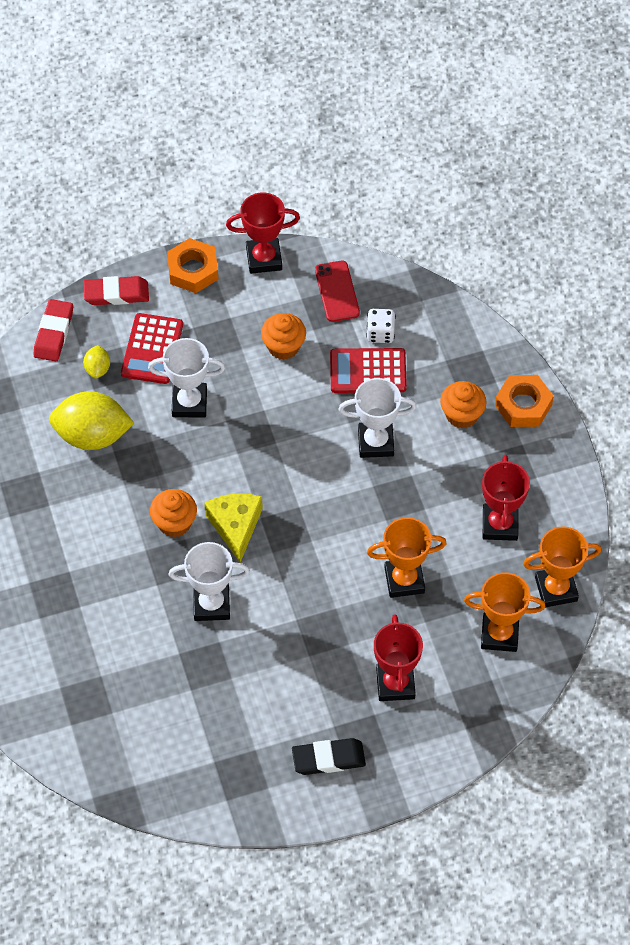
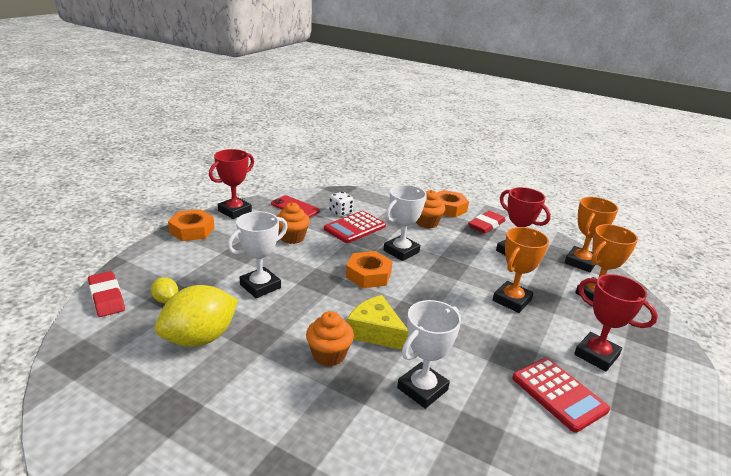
camera: 45 degrees left, 30 degrees down
red eraser [83,276,149,305] -> red eraser moved to [468,211,505,233]
red calculator [121,313,183,384] -> red calculator moved to [512,358,610,433]
black eraser [292,738,366,775] -> none
none -> orange nut [346,251,393,288]

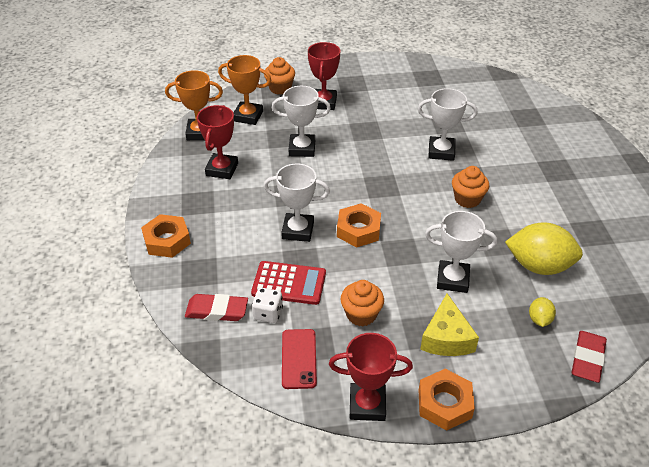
camera: 125 degrees left, 15 degrees up
yellow cheese [347,295,408,350] -> yellow cheese moved to [420,294,479,356]
orange cupcake [416,190,445,228] -> orange cupcake moved to [264,57,295,95]
red eraser [468,211,505,233] -> red eraser moved to [185,294,248,321]
orange trophy [493,227,549,313] -> white trophy [272,86,331,157]
red calculator [512,358,610,433] -> none

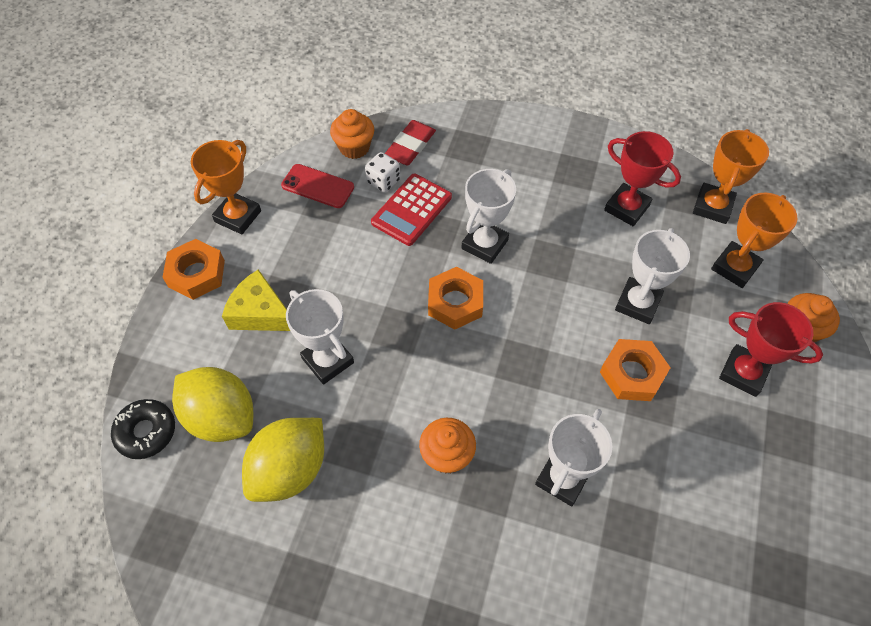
camera: 115 degrees right, 15 degrees up
orange nut [141,214,191,258] -> orange nut moved to [600,339,671,401]
red trophy [329,333,413,421] -> orange trophy [191,140,261,234]
orange cupcake [341,280,384,326] -> orange cupcake moved to [330,109,374,159]
white trophy [425,211,497,293] -> white trophy turned 75 degrees counterclockwise [286,289,354,384]
yellow lemon [529,297,556,327] -> yellow lemon [172,367,253,442], size x2.15
red eraser [572,331,607,383] -> black donut [111,399,175,459]

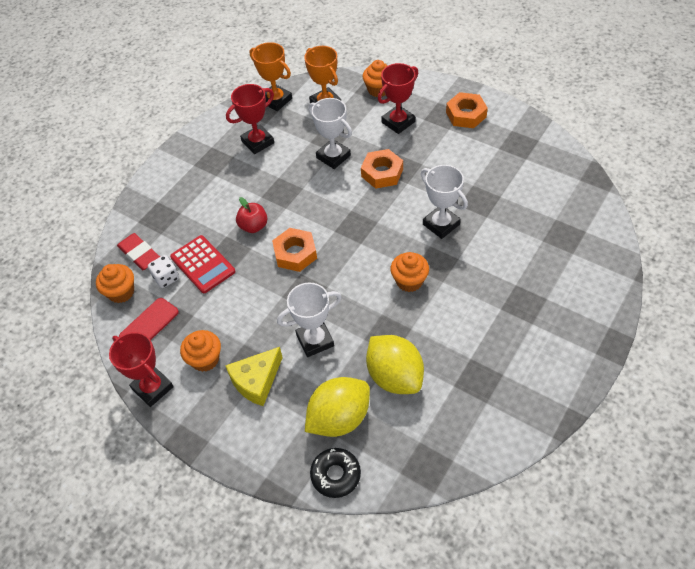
camera: 70 degrees left, 5 degrees down
orange nut [162,239,225,300] -> orange nut moved to [446,92,488,128]
orange trophy [191,140,261,234] -> red trophy [109,332,174,407]
white trophy [462,169,516,264] -> red apple [236,197,267,233]
none -> orange cupcake [180,330,221,372]

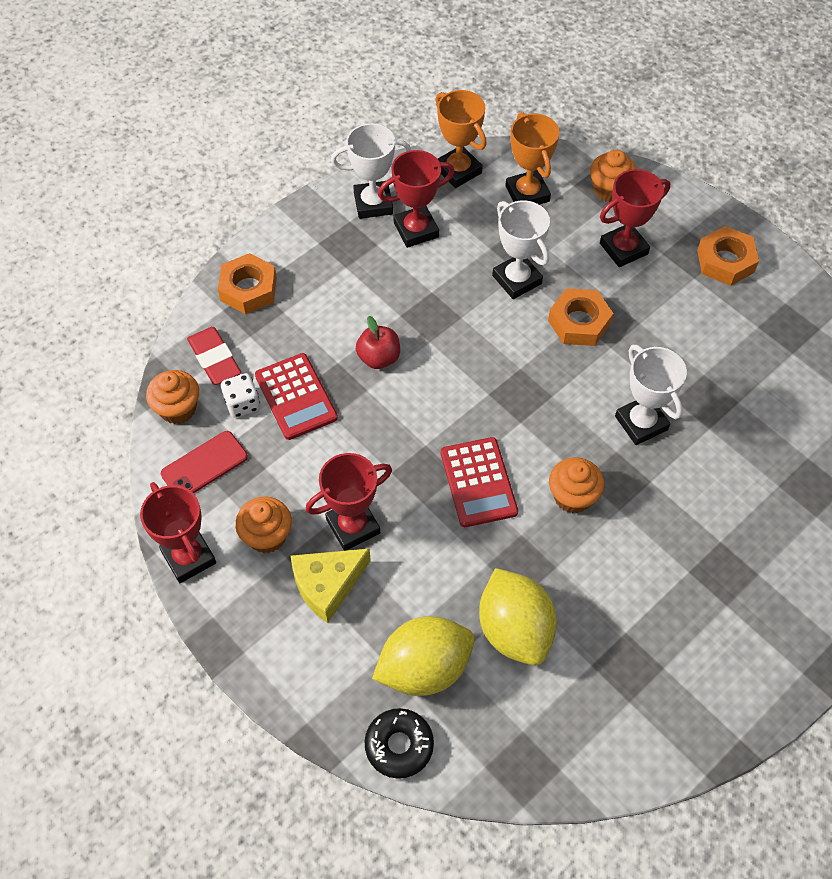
camera: 10 degrees right, 5 degrees up
orange nut [272,228,317,272] -> orange nut moved to [218,253,277,314]
white trophy [277,283,342,357] -> white trophy moved to [331,123,411,219]
none -> red trophy [306,453,392,551]
none -> red calculator [441,437,518,527]

